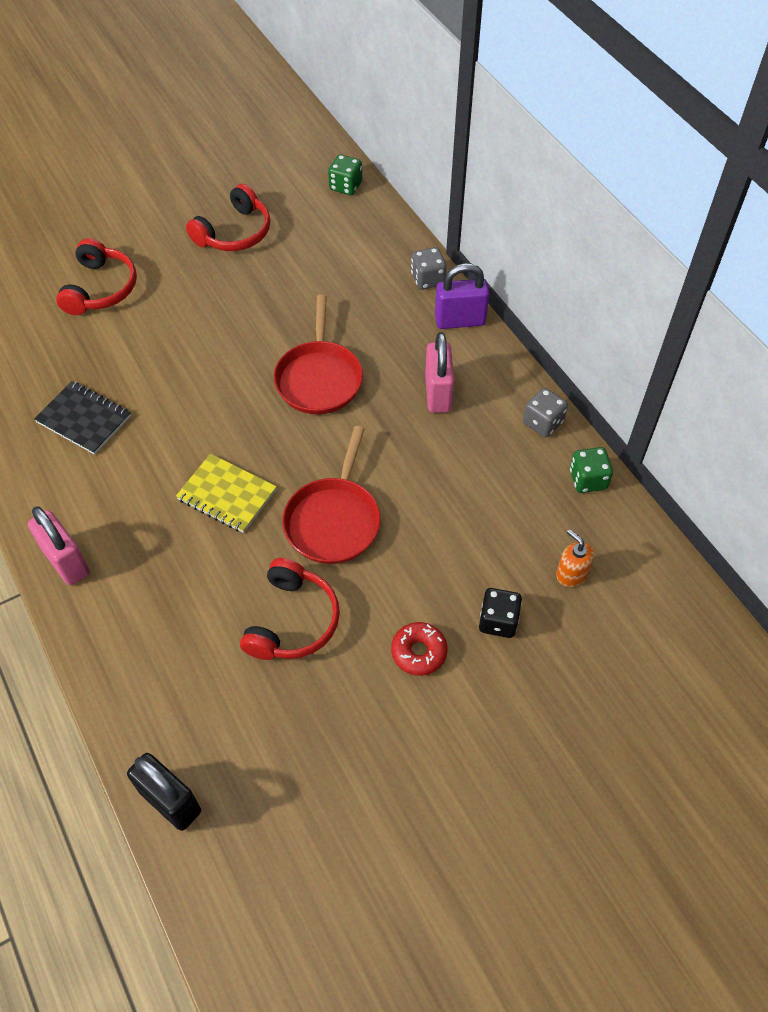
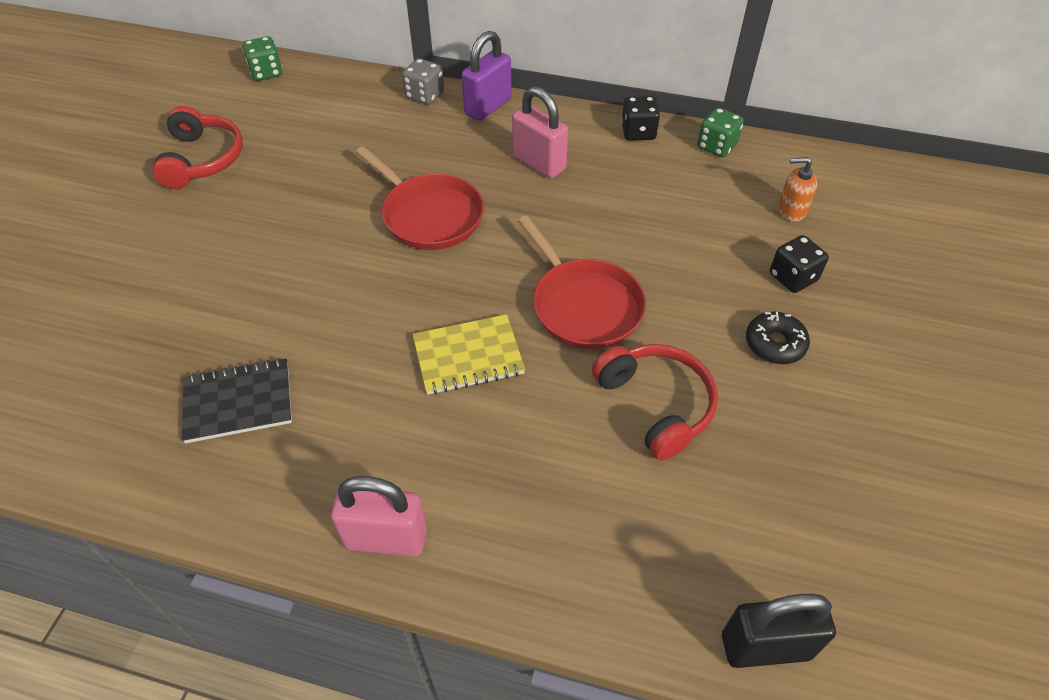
camera: 45 degrees left, 5 degrees down
red headphones [56,238,137,315] -> none
red donut [391,622,448,676] -> black donut [746,312,810,364]
grey dice [523,388,568,437] -> black dice [621,96,660,141]

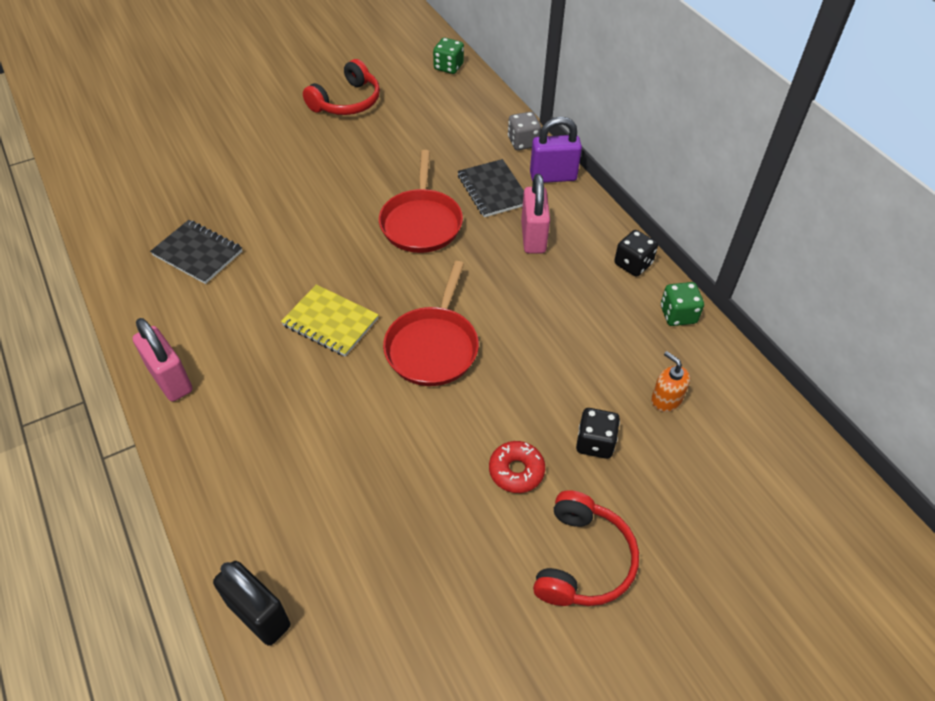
camera: 45 degrees right, 0 degrees up
red headphones [592,344,718,461] -> red headphones moved to [533,490,639,606]
black donut [746,312,810,364] -> red donut [489,441,545,493]
none -> black notebook [458,159,524,217]

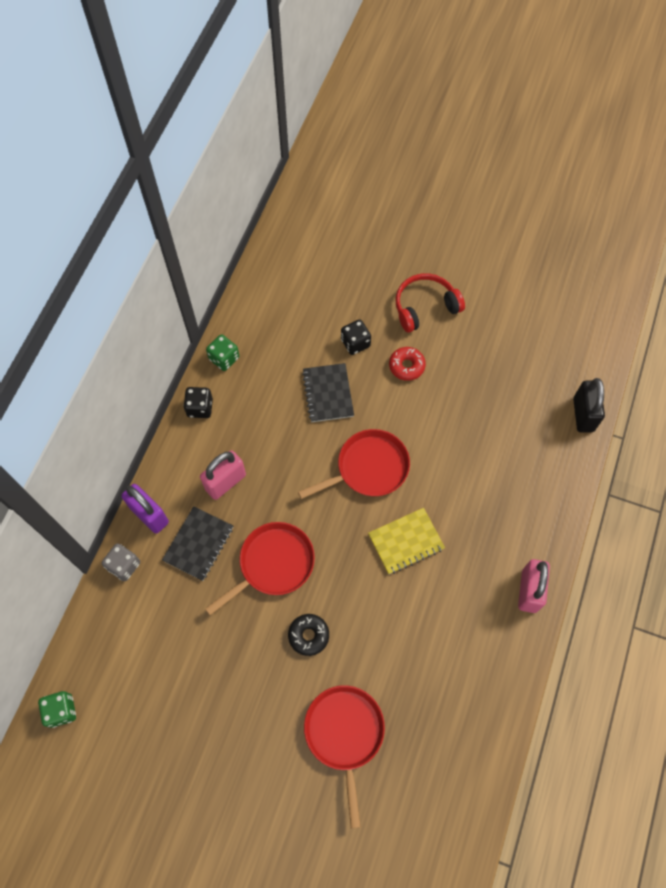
camera: 130 degrees left, 15 degrees up
black notebook [150,220,242,284] -> black notebook moved to [302,363,354,422]
yellow notebook [281,284,379,356] -> yellow notebook turned 75 degrees clockwise [368,508,445,574]
red headphones [303,59,380,115] -> none
orange soap dispenser [651,351,690,412] -> none
none -> black donut [288,614,329,656]
none -> red pan [304,685,385,828]

